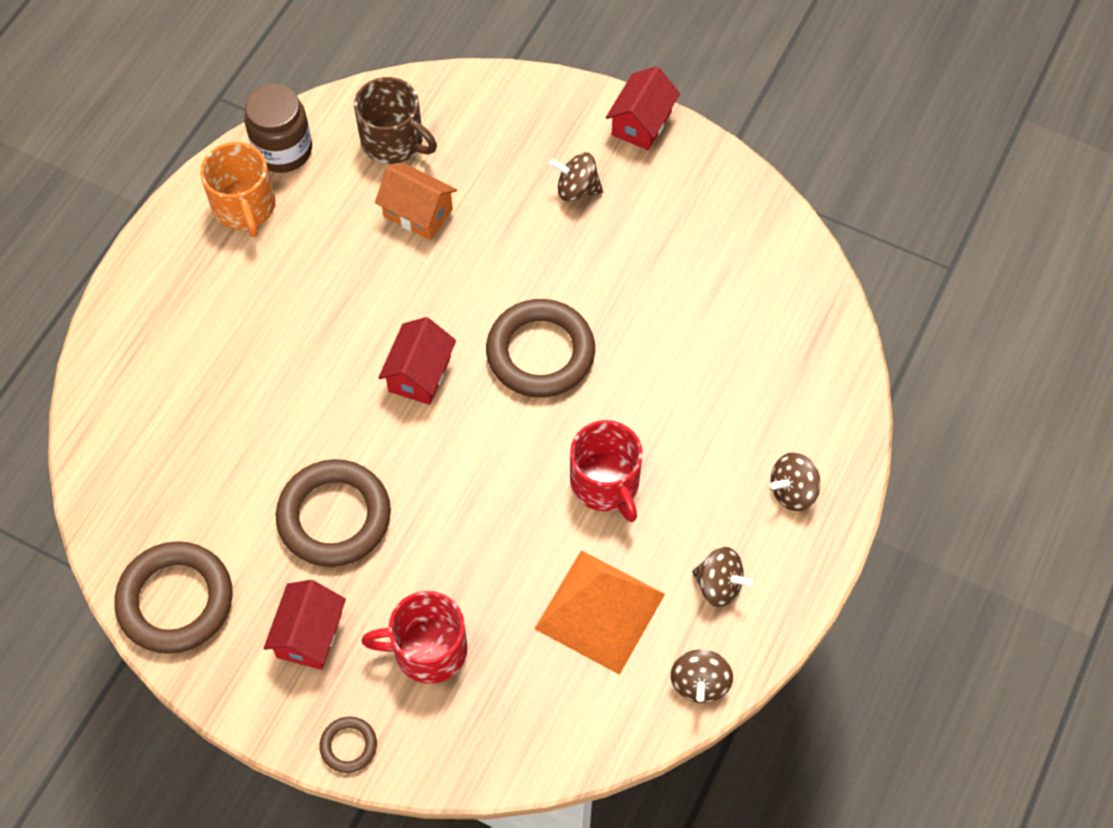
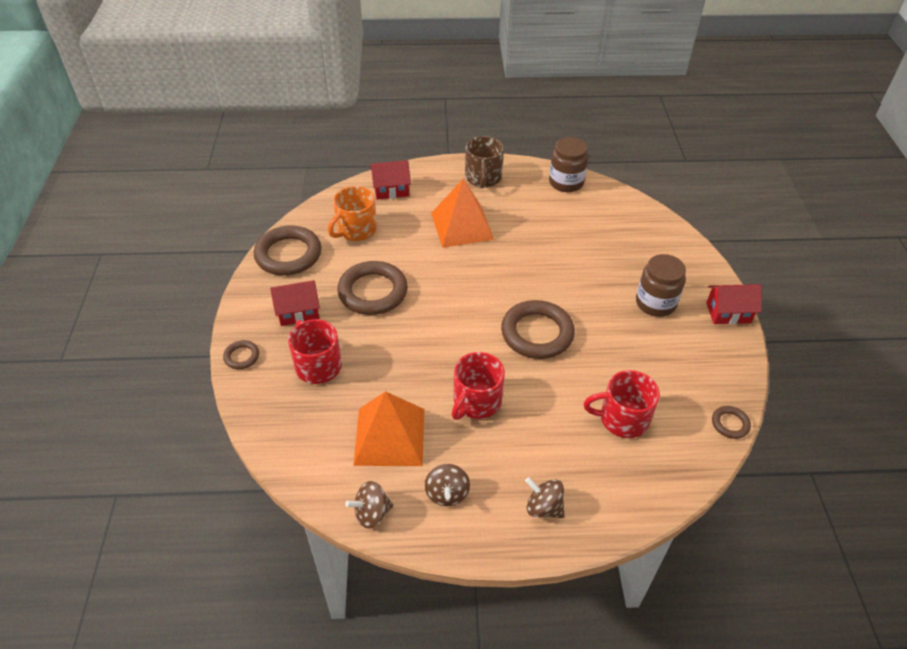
camera: 60 degrees right, 15 degrees down
orange mug [200,142,275,237] -> orange mug moved to [328,186,377,241]
brown mug [354,77,437,164] -> brown mug moved to [465,136,504,188]
orange house [375,163,457,240] -> none
red house [378,317,456,405] -> red house moved to [370,160,411,200]
brown spinning top [549,152,603,201] -> brown jar [636,254,686,317]
none -> orange pyramid [431,178,494,248]
none -> red mug [584,370,660,438]
none -> brown ring [712,406,751,439]

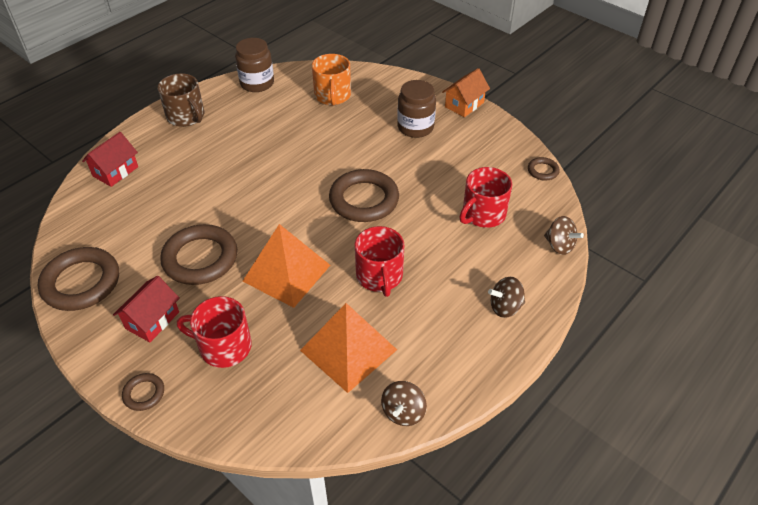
camera: 45 degrees left, 0 degrees up
orange mug [328,186,377,241] -> orange mug moved to [312,54,351,105]
brown spinning top [425,464,470,506] -> brown spinning top moved to [544,216,584,255]
orange pyramid [431,178,494,248] -> orange pyramid moved to [243,224,330,308]
red house [706,284,762,324] -> orange house [442,68,490,117]

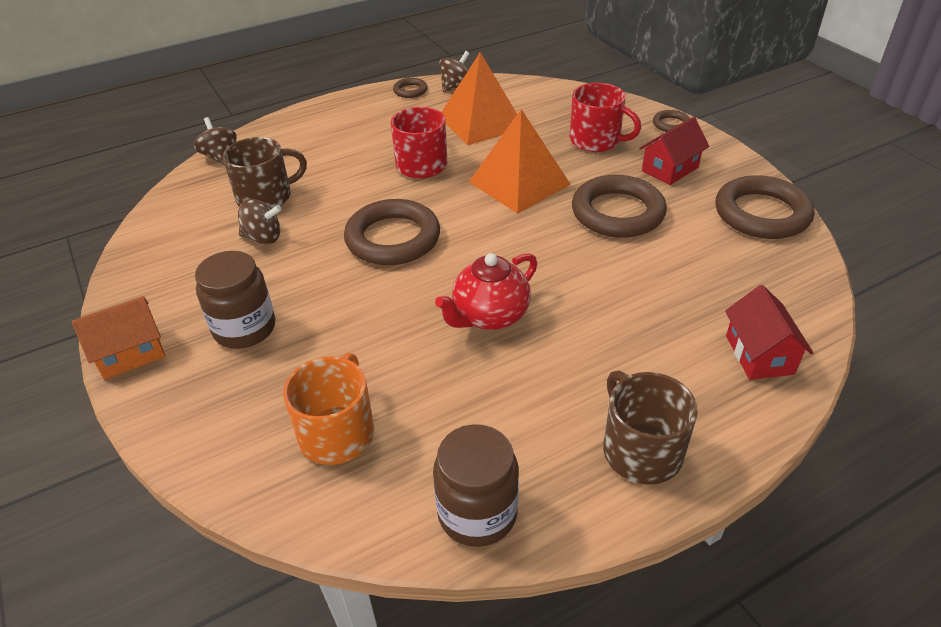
camera: 160 degrees left, 5 degrees down
red house [82,132,138,187] -> red house turned 60 degrees counterclockwise [725,285,813,380]
red mug [459,167,512,228] -> brown mug [223,137,307,209]
brown spinning top [488,277,525,318] -> brown spinning top moved to [238,199,282,244]
brown ring [528,157,560,181] -> brown ring moved to [393,78,428,98]
none -> red teapot [435,253,538,330]

